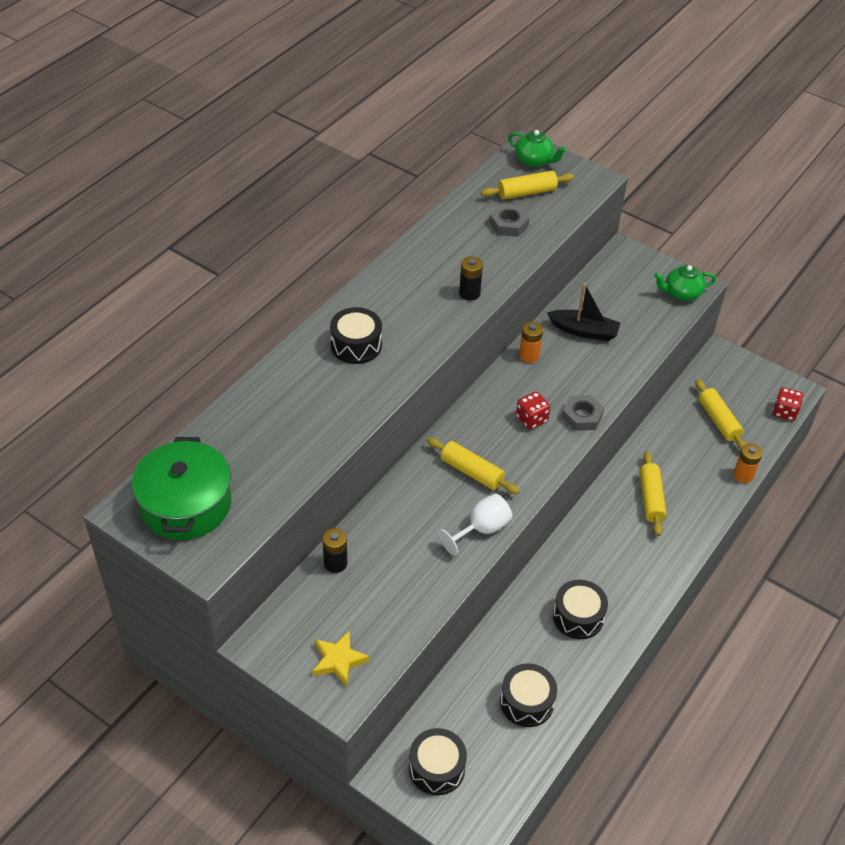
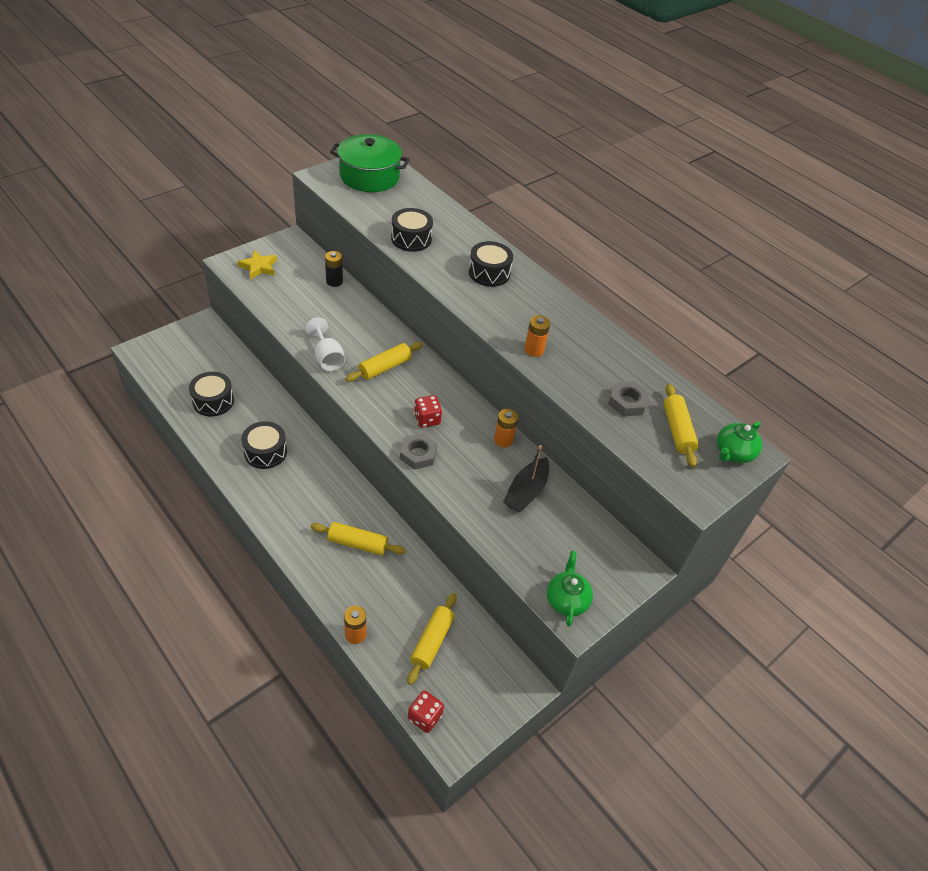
camera: 100 degrees right, 0 degrees up
black drum [409,728,467,795] -> black drum moved to [391,208,433,252]
black battery [459,256,483,301] -> orange battery [525,315,550,357]
yellow rolling pin [695,379,747,450] -> yellow rolling pin turned 60 degrees counterclockwise [407,593,456,685]

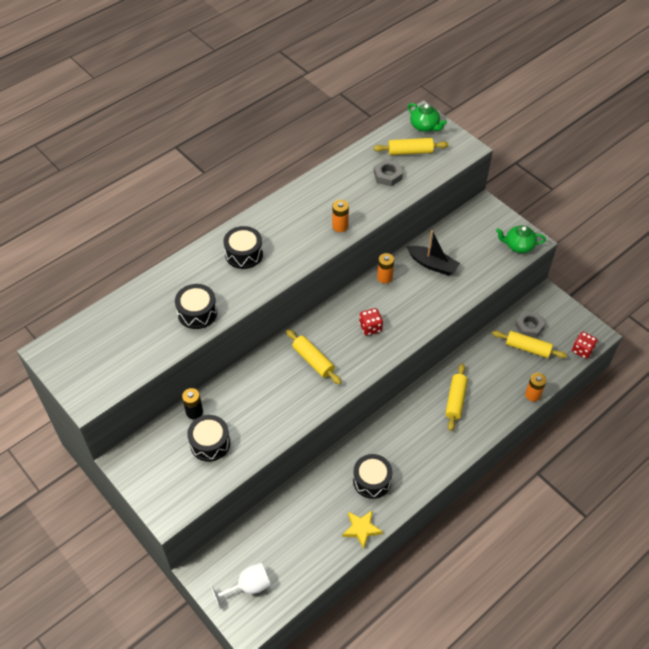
camera: 85 degrees left, 5 degrees up
black drum [189,372,234,416] -> black drum moved to [187,415,230,462]
yellow star [237,250,277,280] -> yellow star moved to [342,510,383,549]
white goblet [305,317,345,371] -> white goblet moved to [211,563,271,608]
green pot [330,134,410,192] -> none
grey nut [400,433,438,470] -> grey nut moved to [515,311,545,338]

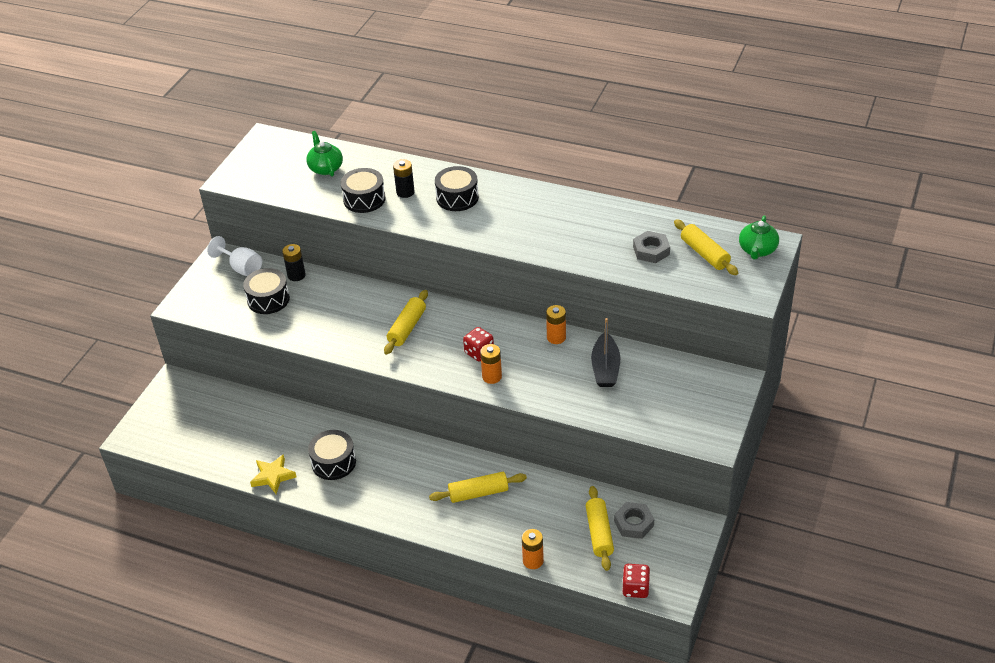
camera: 65 degrees right, 10 degrees down
white goblet [211,563,271,608] -> white goblet moved to [207,236,262,276]
orange battery [332,200,349,232] -> orange battery moved to [480,344,502,384]
green teapot [496,226,546,253] -> green teapot moved to [306,131,343,177]
none -> black battery [393,159,415,198]

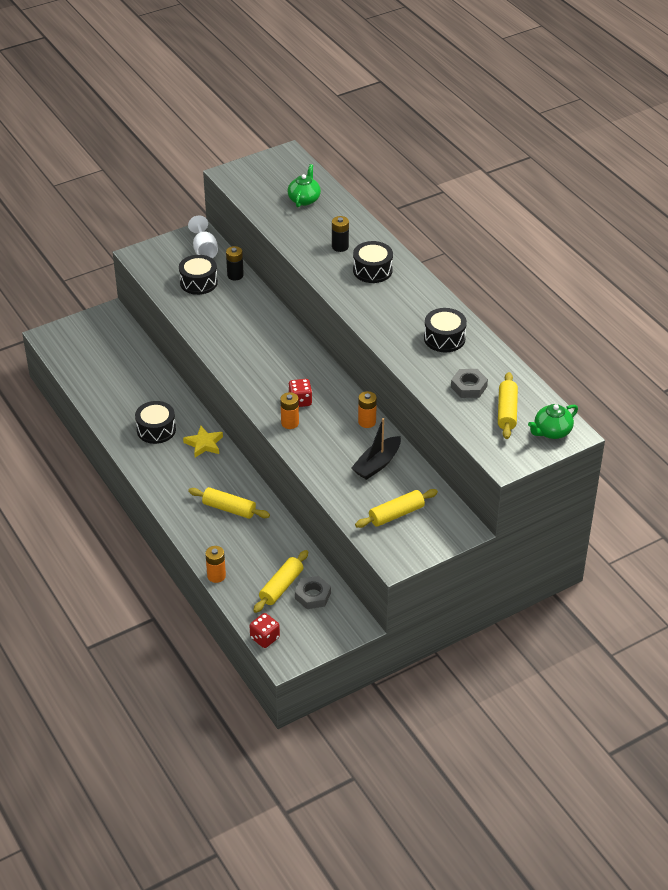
camera: 35 degrees right, 0 degrees up
yellow star [250,454,297,494] -> yellow star moved to [183,426,223,458]
black drum [340,168,386,213] -> black drum moved to [424,308,467,353]
yellow rolling pin [384,290,428,355] -> yellow rolling pin moved to [355,489,438,528]

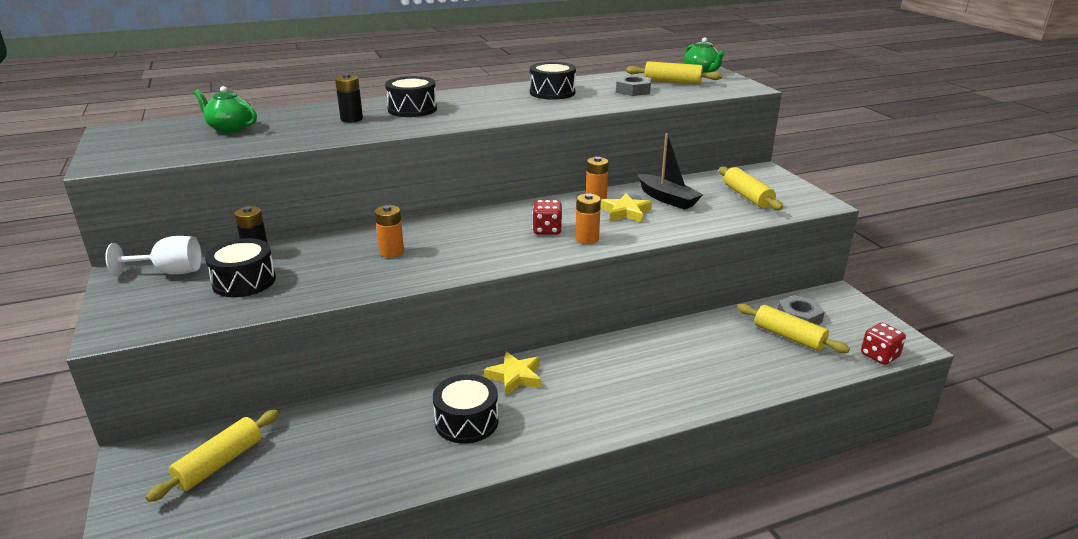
camera: 80 degrees left, 15 degrees down
yellow rolling pin [188,487,270,519] -> yellow rolling pin moved to [145,410,279,502]
orange battery [205,546,226,583] -> orange battery moved to [375,205,404,258]
none -> yellow star [600,193,652,222]

